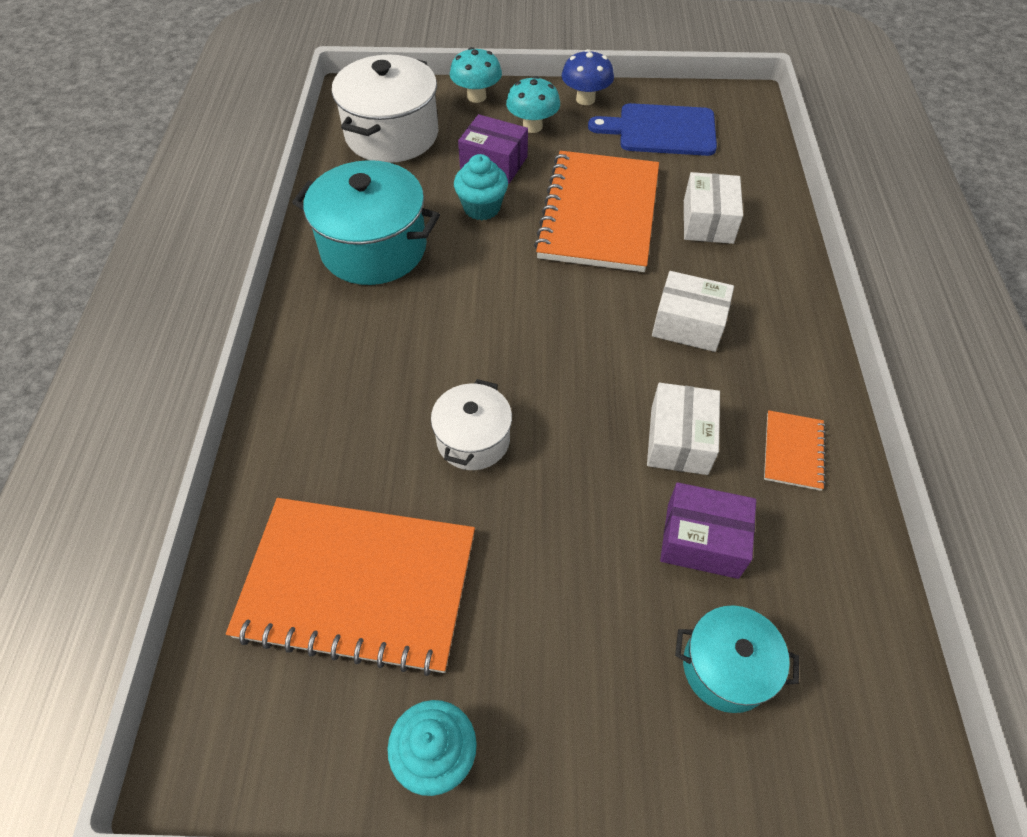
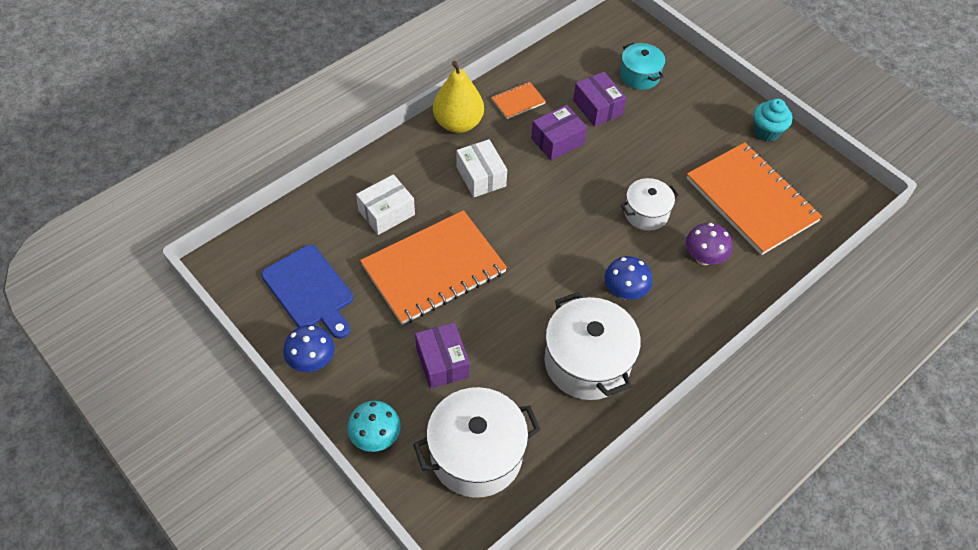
camera: 135 degrees left, 0 degrees up
turquoise pot [292,160,440,285] -> white pot [544,292,641,400]
turquoise cupcake [454,154,508,220] -> none
turquoise mushroom [506,76,560,133] -> none
white box [647,383,720,475] -> purple box [531,105,587,161]
none -> yellow pear [433,61,484,133]
none -> blue mushroom [604,256,652,300]
none -> purple mushroom [686,223,732,265]

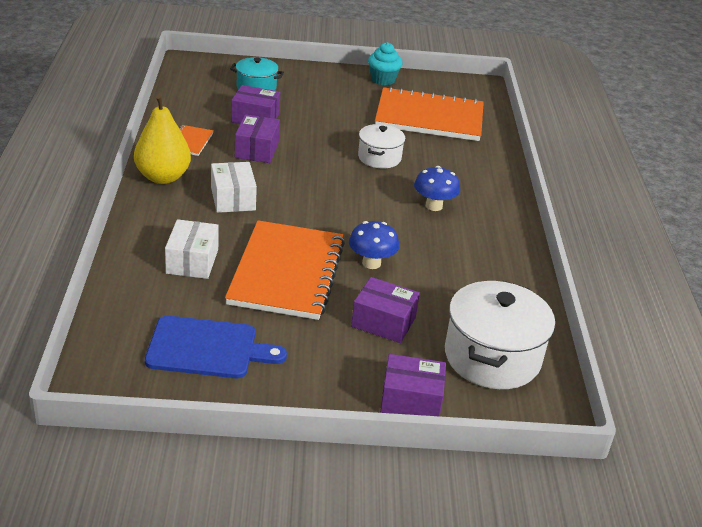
camera: 50 degrees left, 20 degrees down
blue mushroom [283,325,335,372] -> blue mushroom moved to [349,221,399,269]
turquoise mushroom [347,401,401,452] -> purple box [380,354,446,416]
white box [456,139,507,197] -> white box turned 60 degrees clockwise [211,162,257,213]
white pot [544,292,641,400] -> none
purple mushroom [686,223,732,265] -> none

